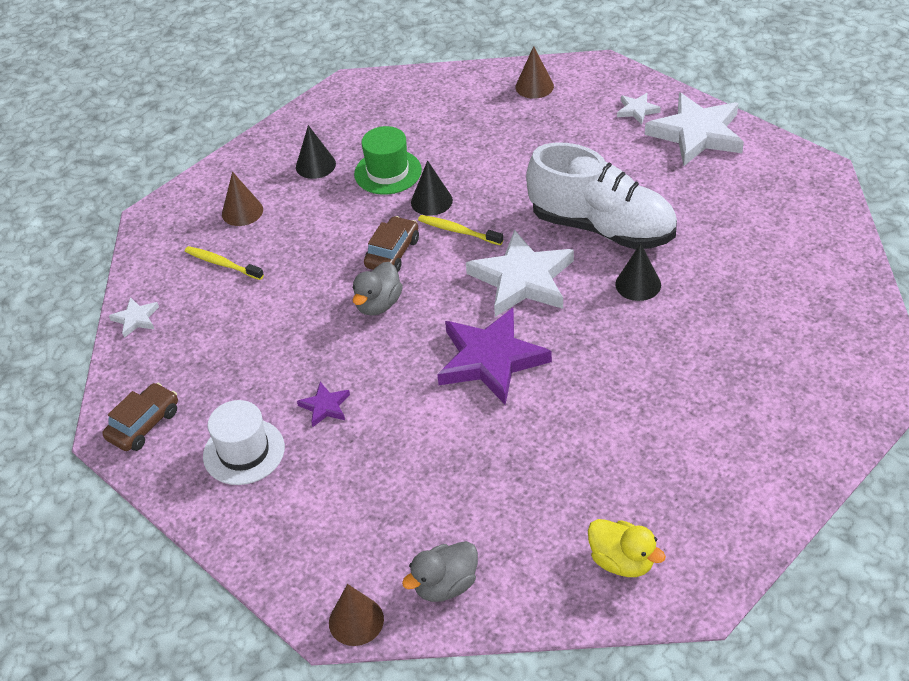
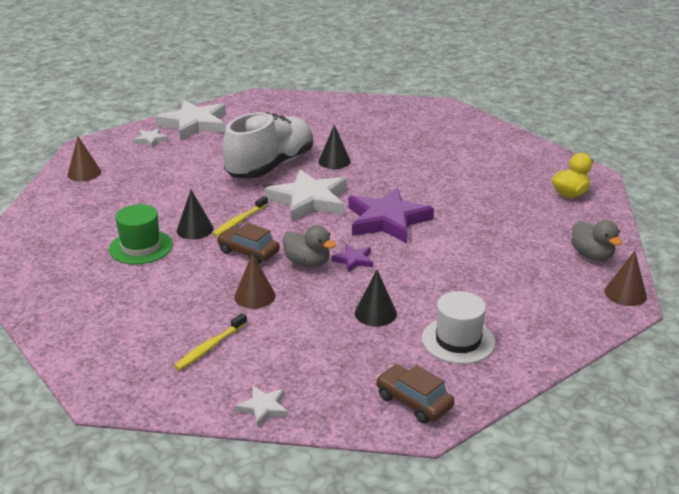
camera: 85 degrees left, 15 degrees down
brown cone [222,172,263,226] -> brown cone moved to [234,253,276,309]
black cone [296,125,336,179] -> black cone moved to [355,270,397,326]
purple star [297,382,350,427] -> purple star moved to [331,244,373,273]

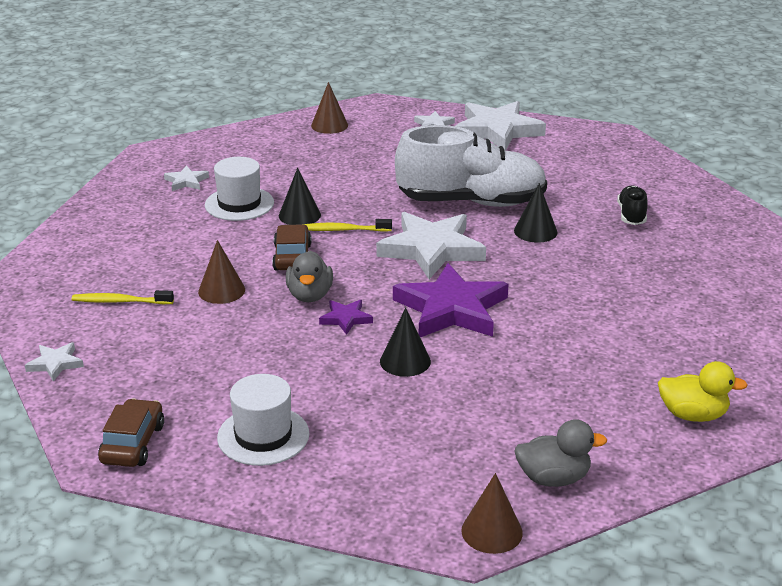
camera: 55 degrees right, 0 degrees up
green hat [109,204,173,265] -> white hat [205,157,274,221]
black cone [355,270,397,326] -> black cone moved to [380,308,431,377]
grey duck [571,220,622,261] -> grey duck turned 120 degrees counterclockwise [514,419,607,487]
none -> white star [164,165,209,191]
none -> black shoe [617,185,648,225]

